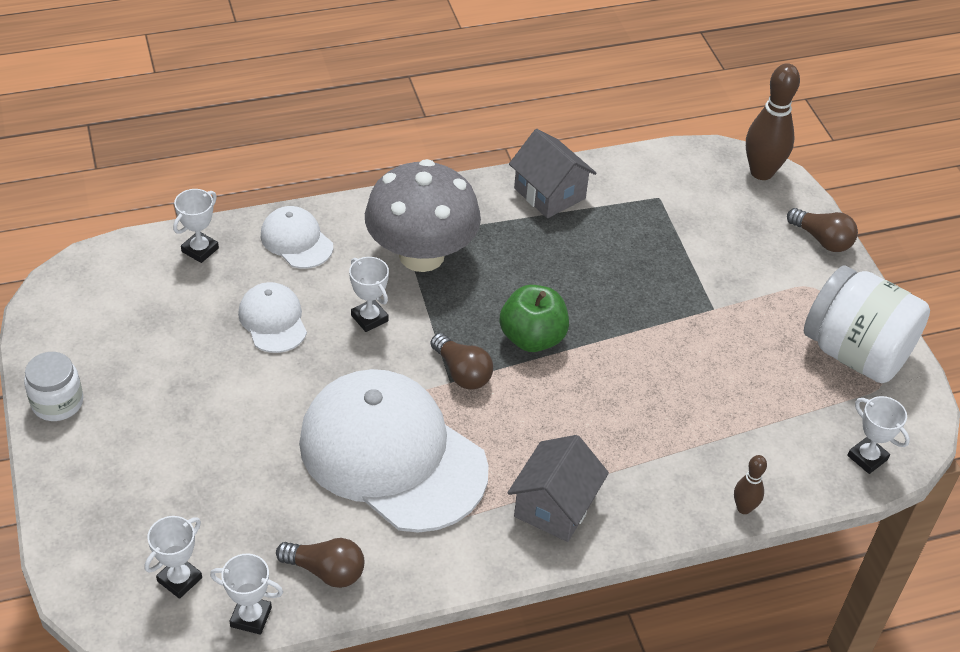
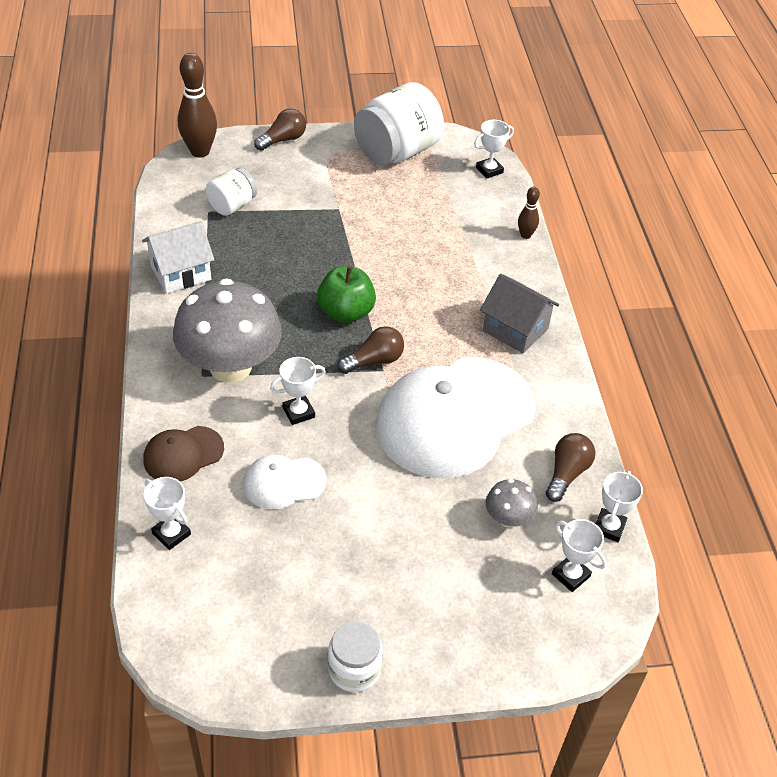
camera: 80 degrees left, 0 degrees up
white cap [261,206,333,269] -> brown cap [143,426,224,482]
grey house [509,129,597,218] -> white house [142,221,214,294]
none -> white jar [206,168,257,216]
none -> grey mushroom [486,479,538,528]

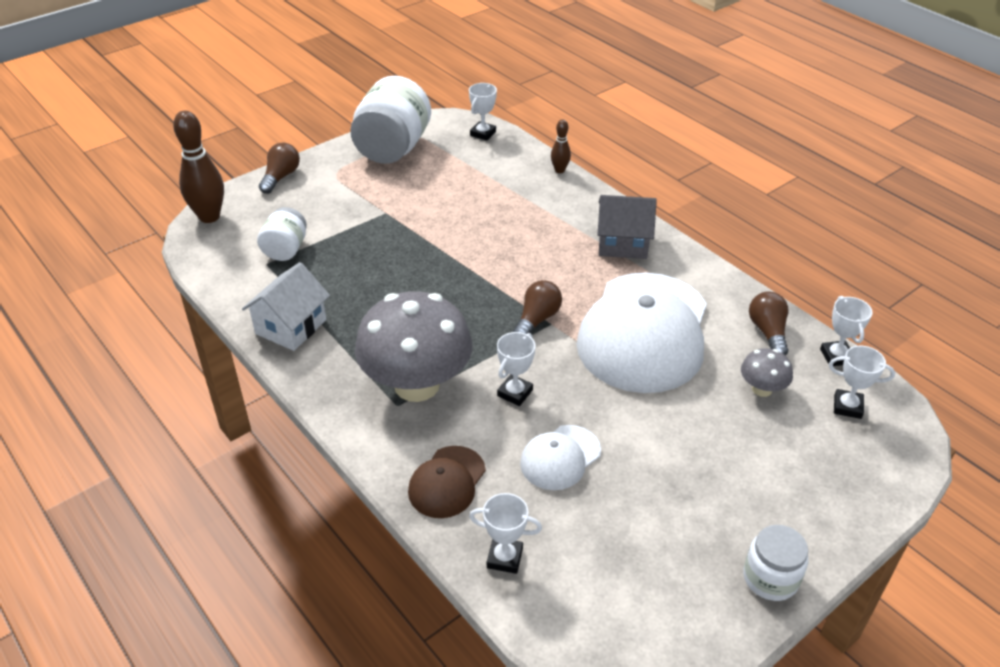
camera: 30 degrees left, 5 degrees down
green apple [317,266,376,323] -> none

